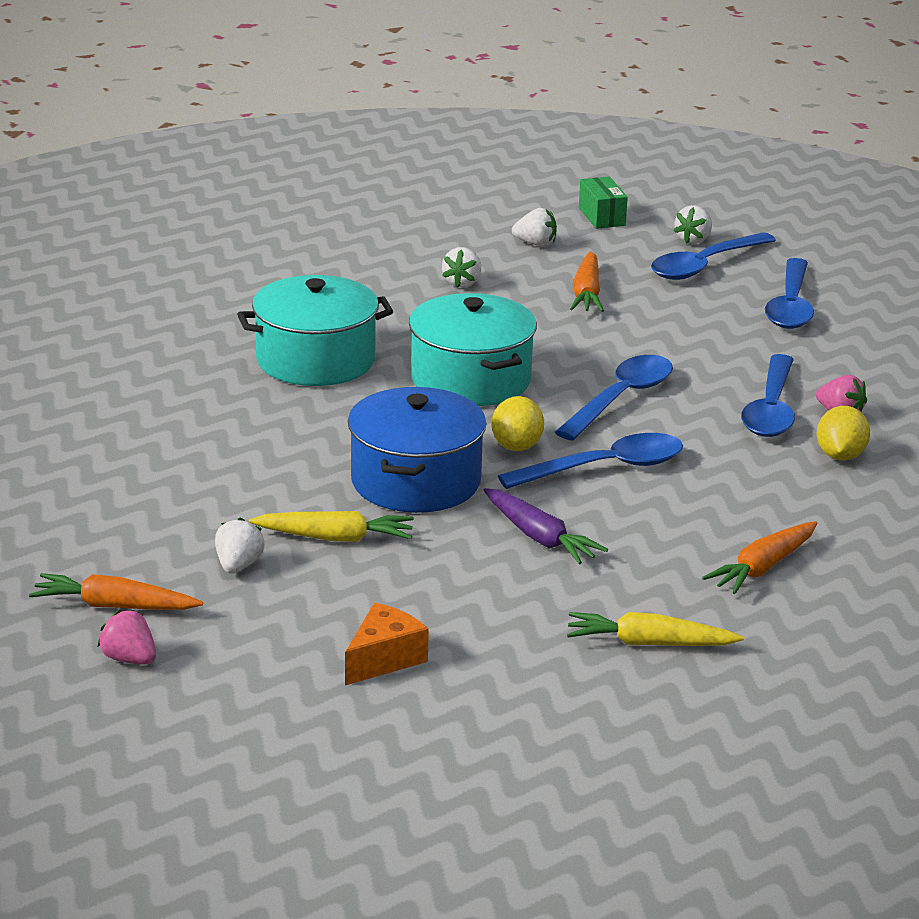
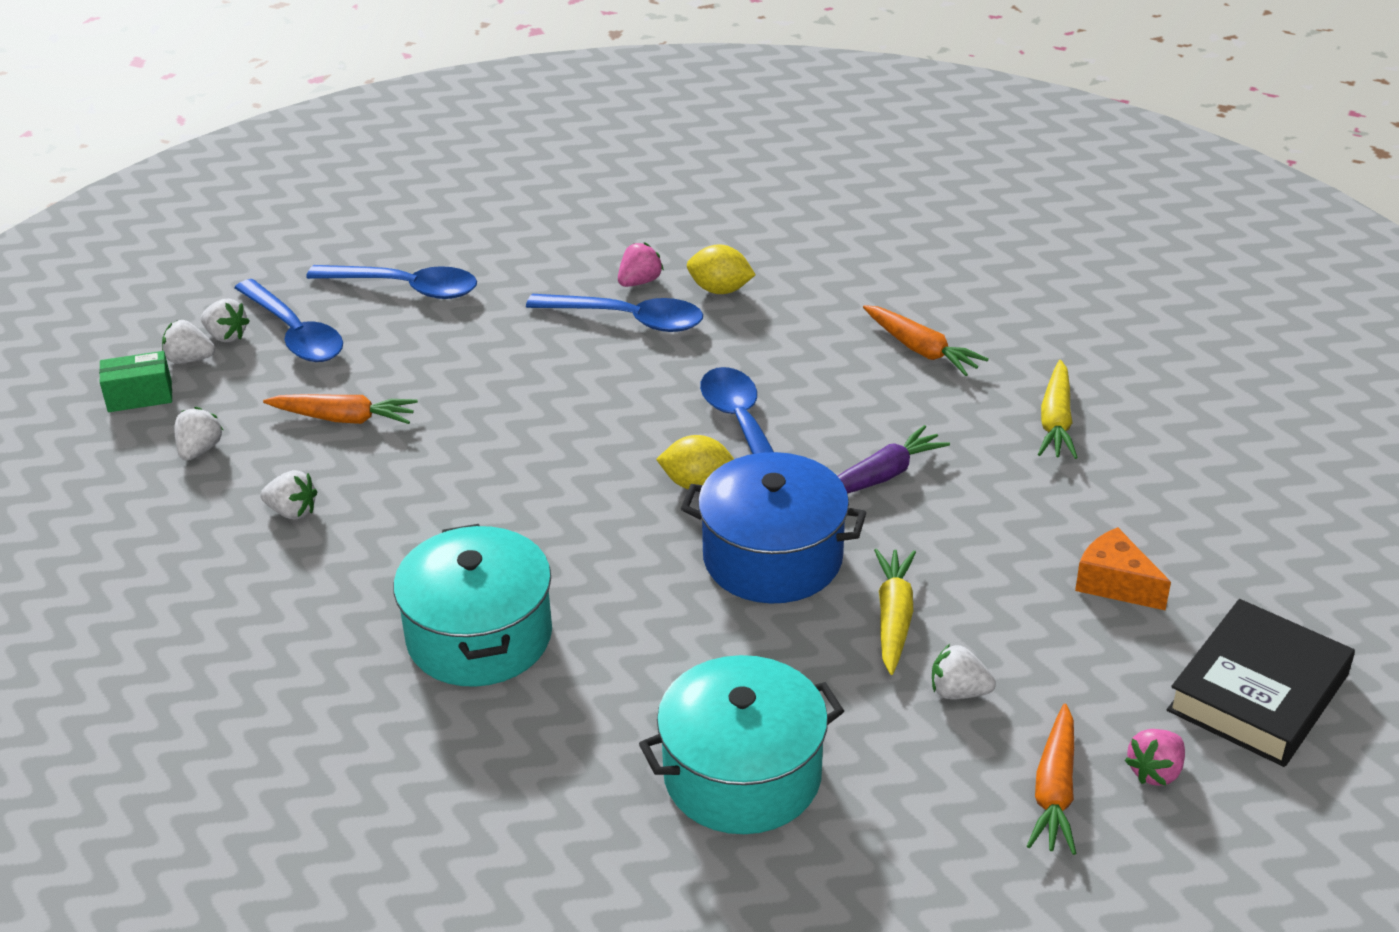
camera: 85 degrees left, 10 degrees up
turquoise pot [409,293,537,406] -> turquoise pot moved to [639,655,844,834]
blue spoon [555,355,673,440] -> none
none -> white strawberry [162,320,215,364]
none -> black book [1167,599,1355,767]

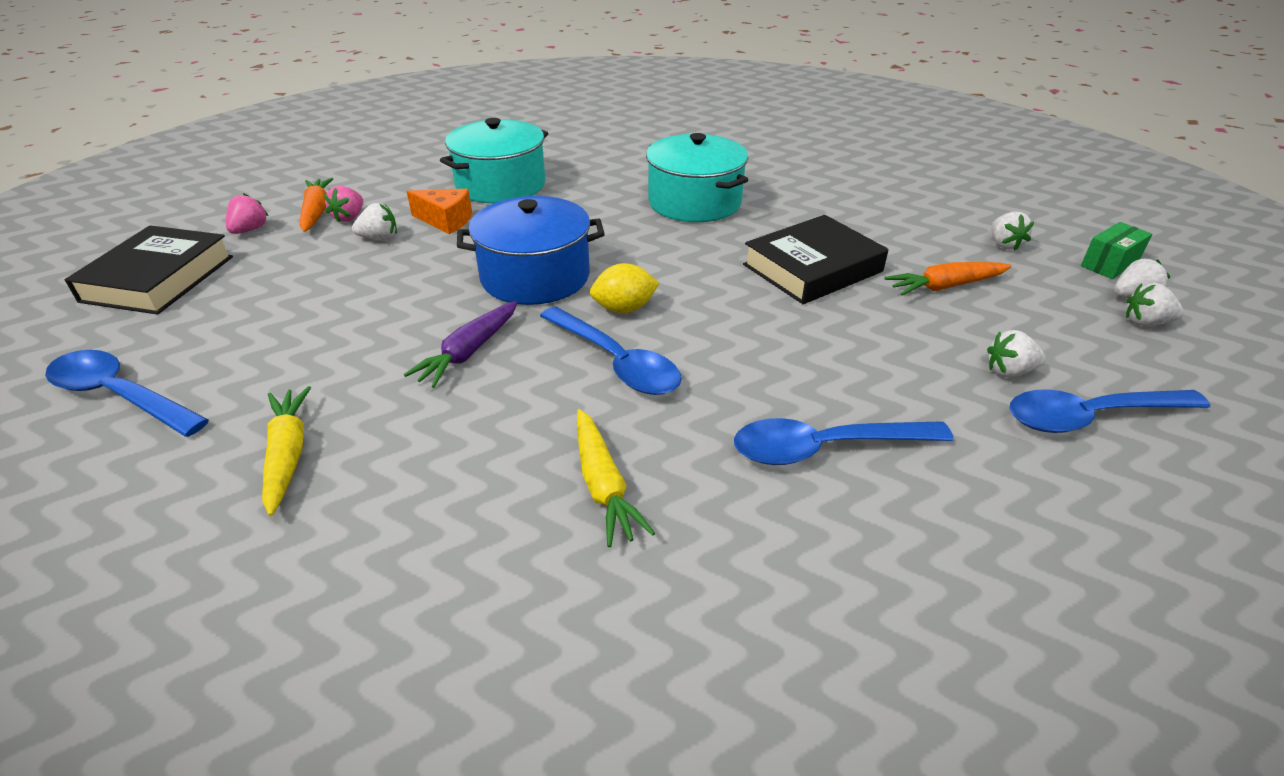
camera: 155 degrees right, 0 degrees up
blue spoon [235,279,343,362] -> blue spoon moved to [45,350,209,437]
white strawberry [260,470,317,520] -> white strawberry moved to [987,330,1046,378]
pink strawberry [618,242,664,287] -> pink strawberry moved to [324,186,363,222]
yellow lemon [687,244,756,294] -> none
orange carrot [863,305,989,376] -> none
yellow carrot [874,548,916,675] -> yellow carrot moved to [577,409,655,547]
orange cheese [1075,527,1171,610] -> orange cheese moved to [407,189,472,234]
none -> black book [743,215,888,304]

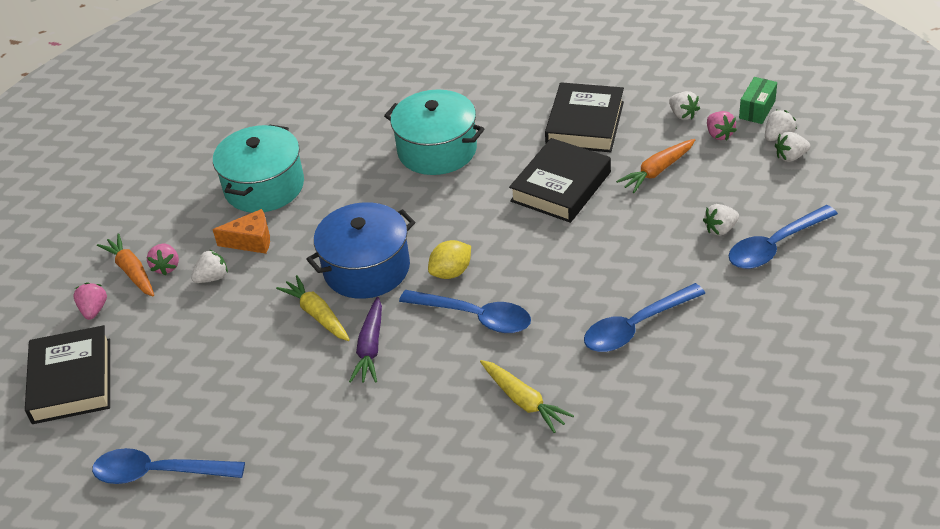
camera: 20 degrees left, 5 degrees up
yellow carrot [262,386,311,516] -> yellow carrot moved to [276,275,350,341]
none -> black book [545,82,624,152]
none -> pink strawberry [707,111,737,141]

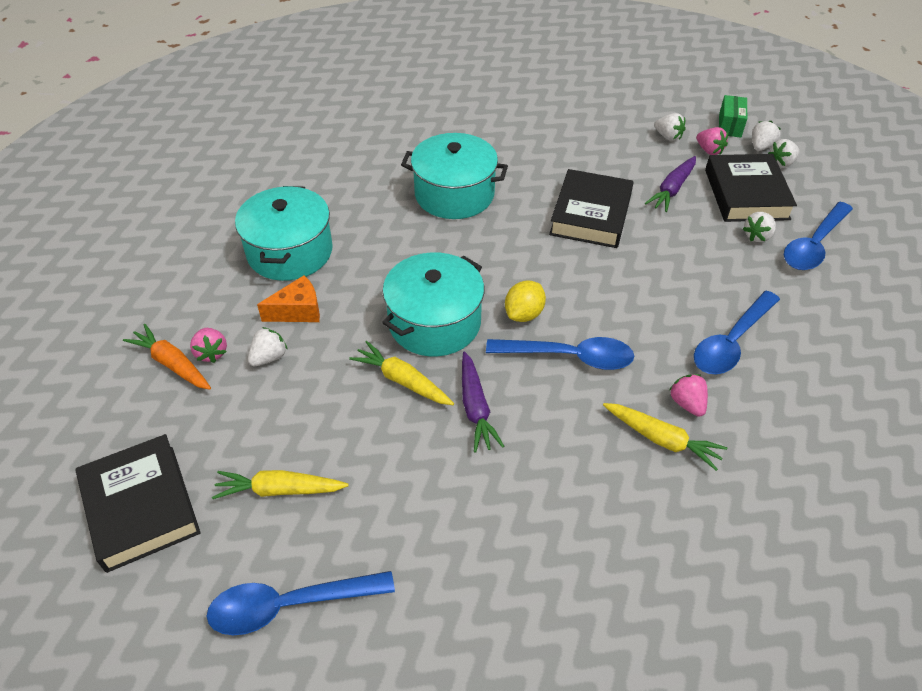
camera: 20 degrees left, 5 degrees up
pink strawberry [73,282,107,320] -> pink strawberry moved to [669,374,708,417]
blue pot [306,202,415,299] -> turquoise pot [382,252,484,356]
black book [545,82,624,152] -> black book moved to [705,154,797,222]
orange carrot [616,139,695,193] -> purple carrot [645,156,696,212]
none -> yellow carrot [212,470,348,499]

